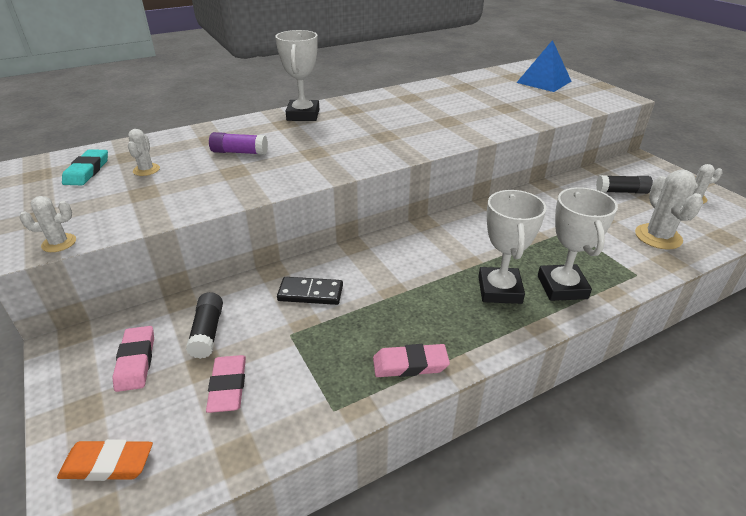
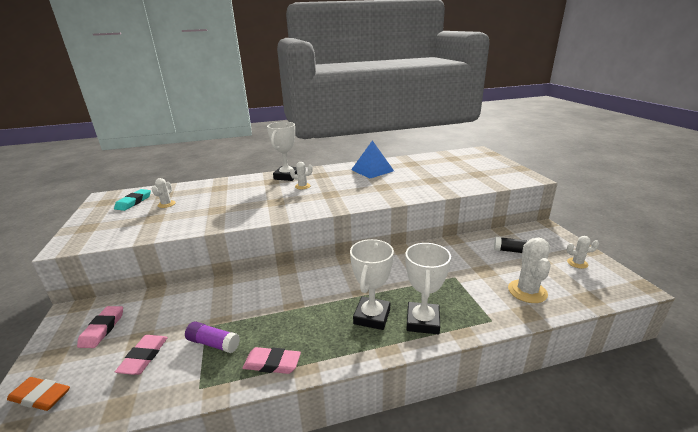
camera: 15 degrees right, 10 degrees down
white cactus [20,196,76,252] -> white cactus moved to [290,162,313,190]
black glue stick [186,292,223,359] -> none
purple glue stick [209,132,268,155] -> purple glue stick moved to [185,322,240,353]
black domino [277,277,343,305] -> none
blue pyramid [517,40,571,92] -> blue pyramid moved to [351,140,394,179]

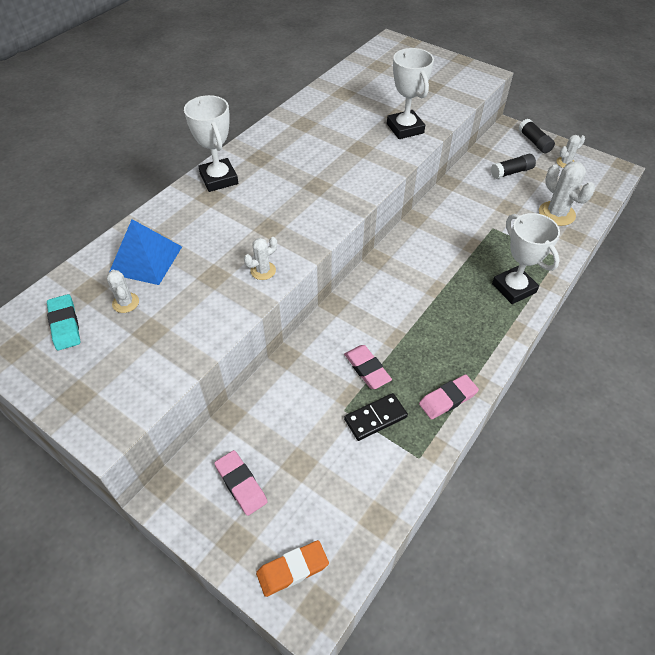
camera: 40 degrees left, 25 degrees up
pink eraser [115,335,168,375] -> pink eraser moved to [344,345,392,389]
purple glue stick [185,322,240,353] -> black domino [344,393,408,441]
white cactus [290,162,313,190] -> white cactus moved to [244,237,277,280]
white trophy [350,239,394,330] -> white trophy moved to [387,48,434,139]
blue pyramid [351,140,394,179] -> blue pyramid moved to [109,219,182,285]
none -> black glue stick [518,119,555,153]

